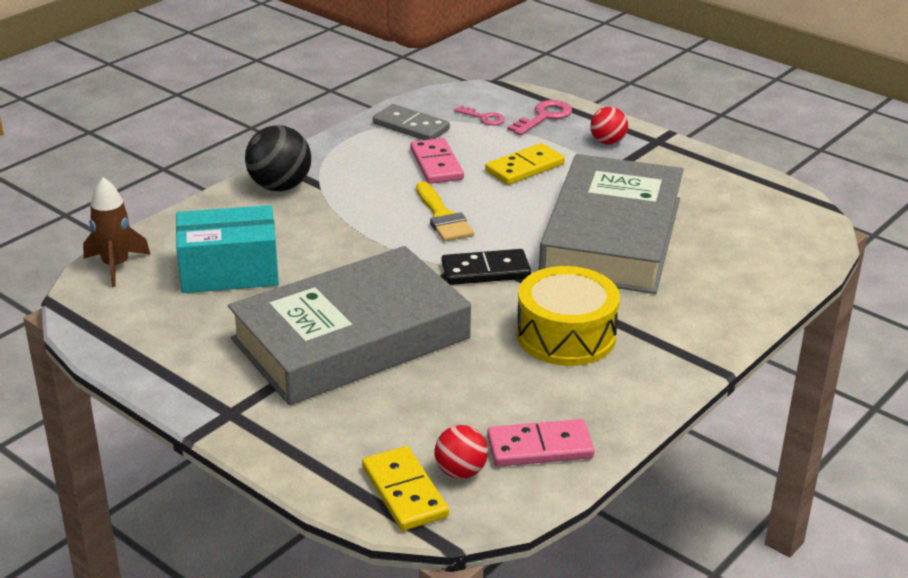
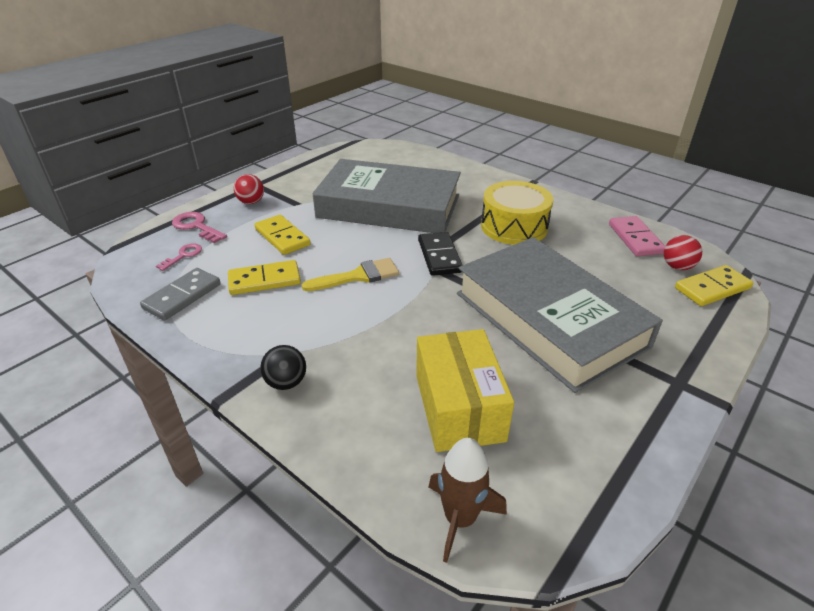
camera: 90 degrees left, 5 degrees up
turquoise box [176,205,279,293] -> yellow box [416,329,514,452]
black ball [245,125,311,191] -> black ball [260,345,306,390], size x0.61
pink domino [410,138,464,184] -> yellow domino [228,260,301,295]

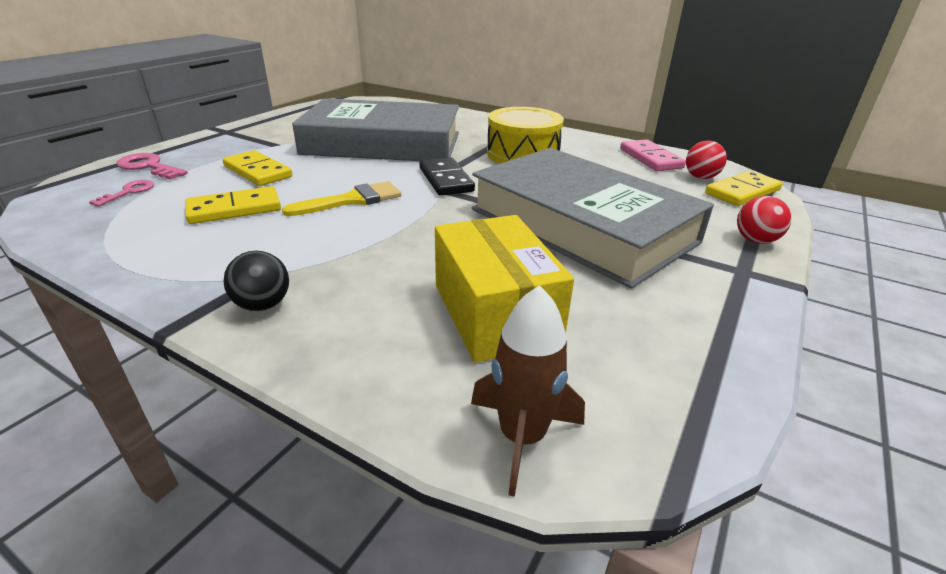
camera: 10 degrees left, 5 degrees down
grey domino [140,268,221,321] -> none
red ball [234,174,264,204] -> red ball moved to [737,196,792,244]

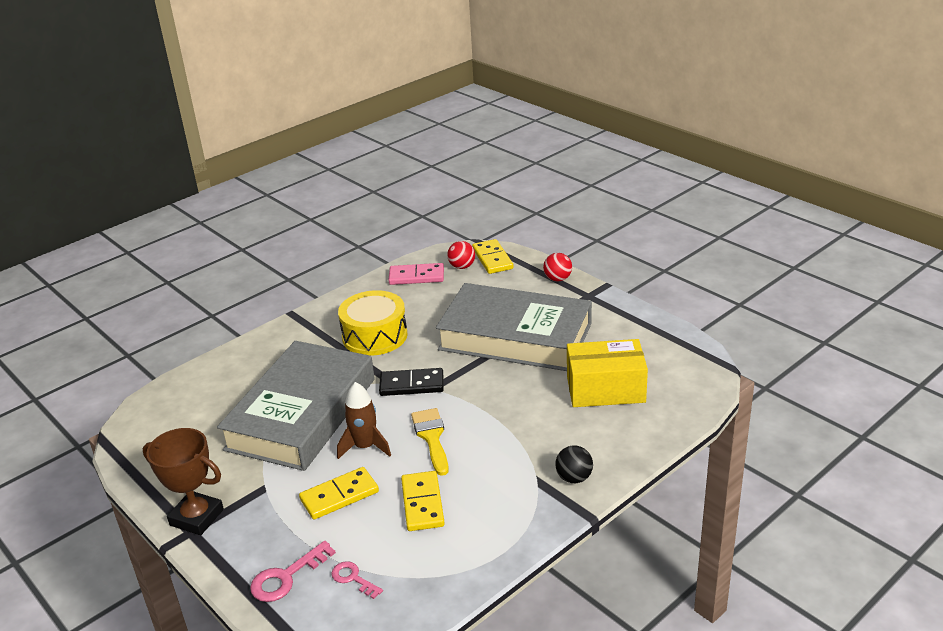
camera: 70 degrees left, 0 degrees up
brown rocket [471,285,585,497] -> brown rocket moved to [337,382,391,459]
grey book [472,148,714,288] -> grey book turned 45 degrees clockwise [436,283,592,371]
none -> brown trophy [143,428,224,535]

